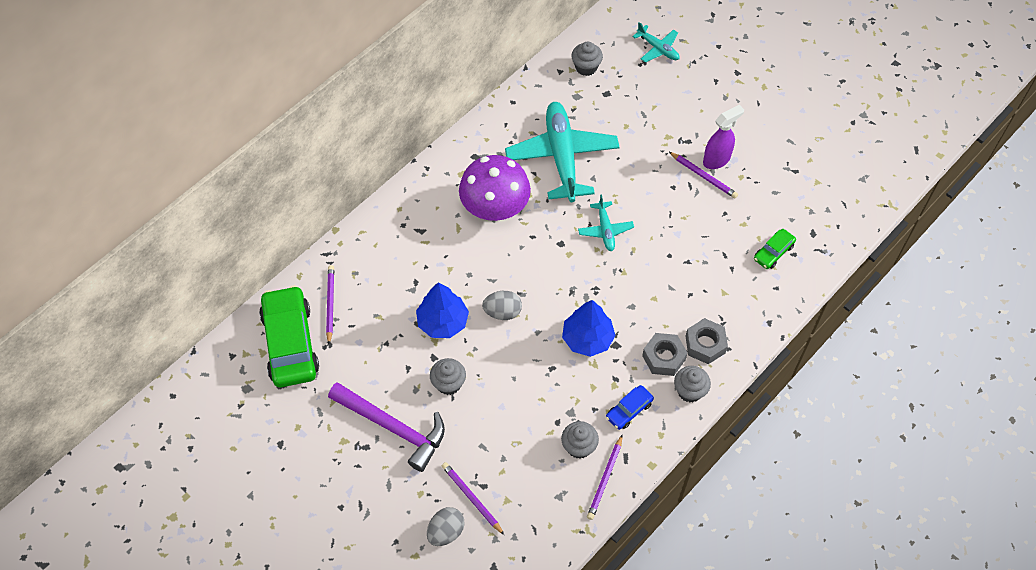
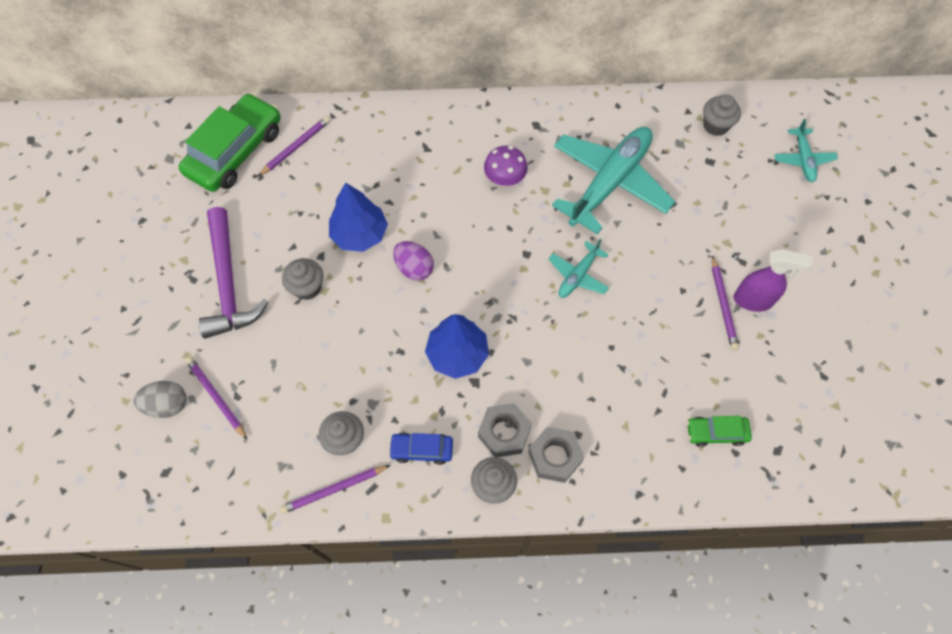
camera: 45 degrees right, 5 degrees up
purple pencil [442,462,504,535] -> purple pencil turned 45 degrees counterclockwise [185,357,248,440]
purple mushroom [459,155,531,221] -> purple mushroom [484,146,528,187], size x0.54
grey egg [482,291,522,320] -> purple egg [393,241,434,281]

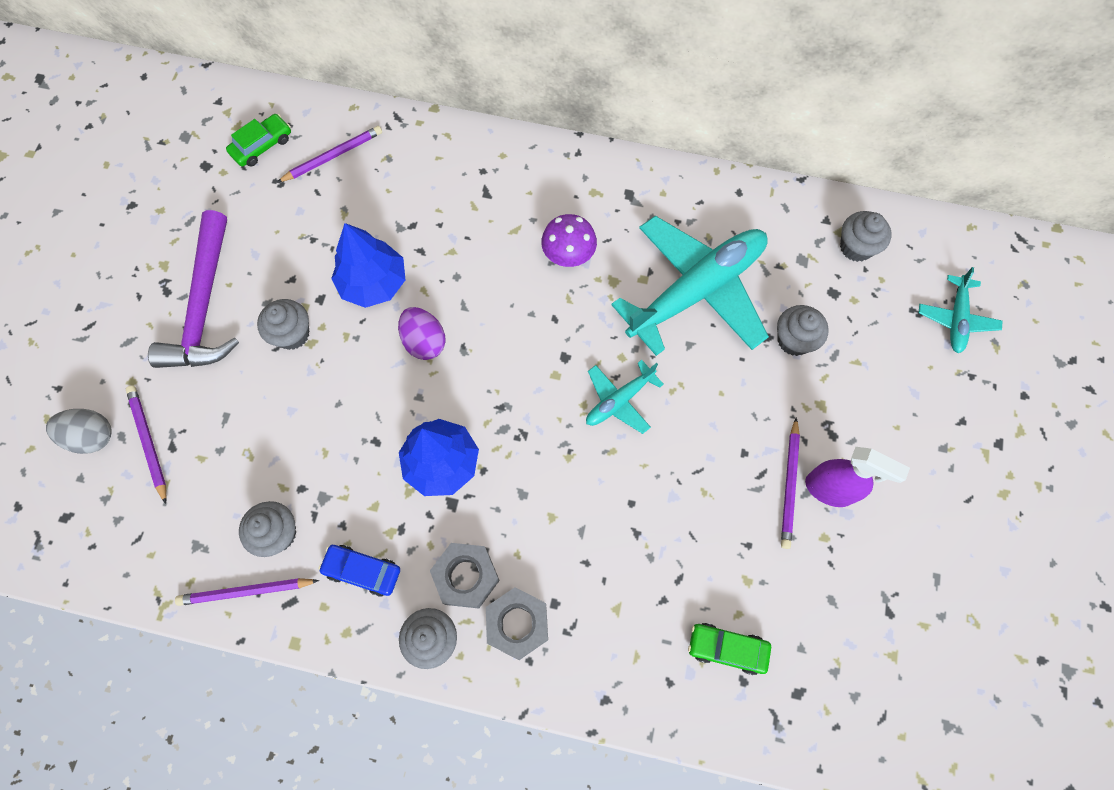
camera: 15 degrees right, 5 degrees up
green car [178,93,281,192] -> green car [226,114,291,166], size x0.47
none -> grey cupcake [777,305,829,356]

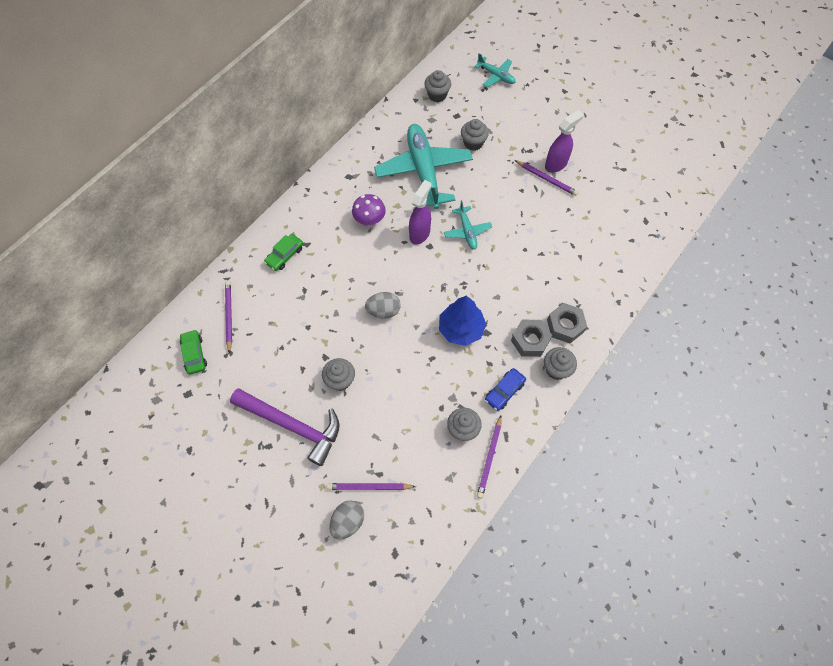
camera: 65 degrees left, 5 degrees down
blue tree [331,223,405,308] -> none
purple egg [398,307,446,360] -> grey egg [365,292,400,319]
green car [688,623,771,675] -> green car moved to [264,234,303,271]
none -> purple spray bottle [409,180,432,245]

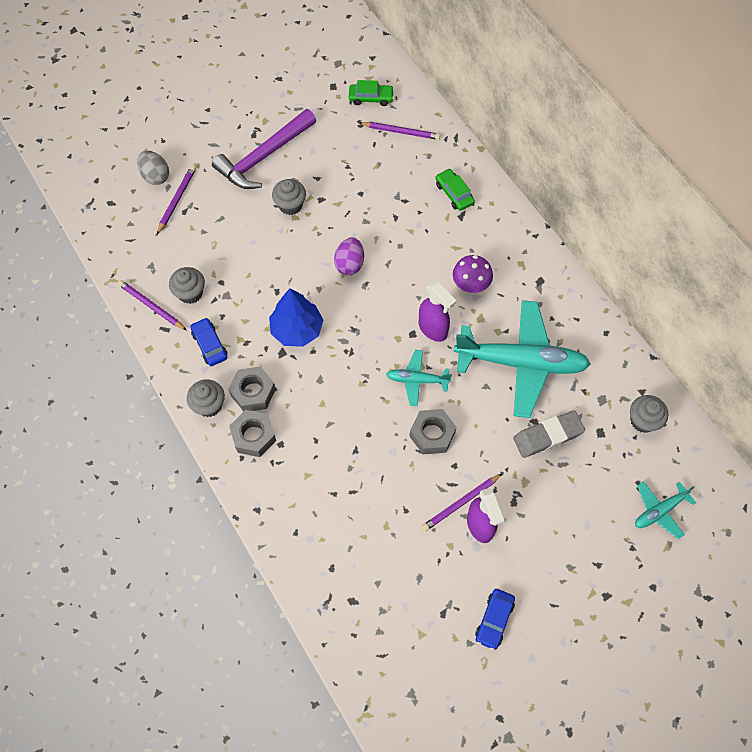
camera: 110 degrees right, 0 degrees up
grey egg [365,292,400,319] -> purple egg [334,237,364,275]
grey cupcake [461,119,489,151] -> grey eraser [513,411,585,458]
none -> grey nut [409,409,456,454]
none -> blue car [475,589,515,650]

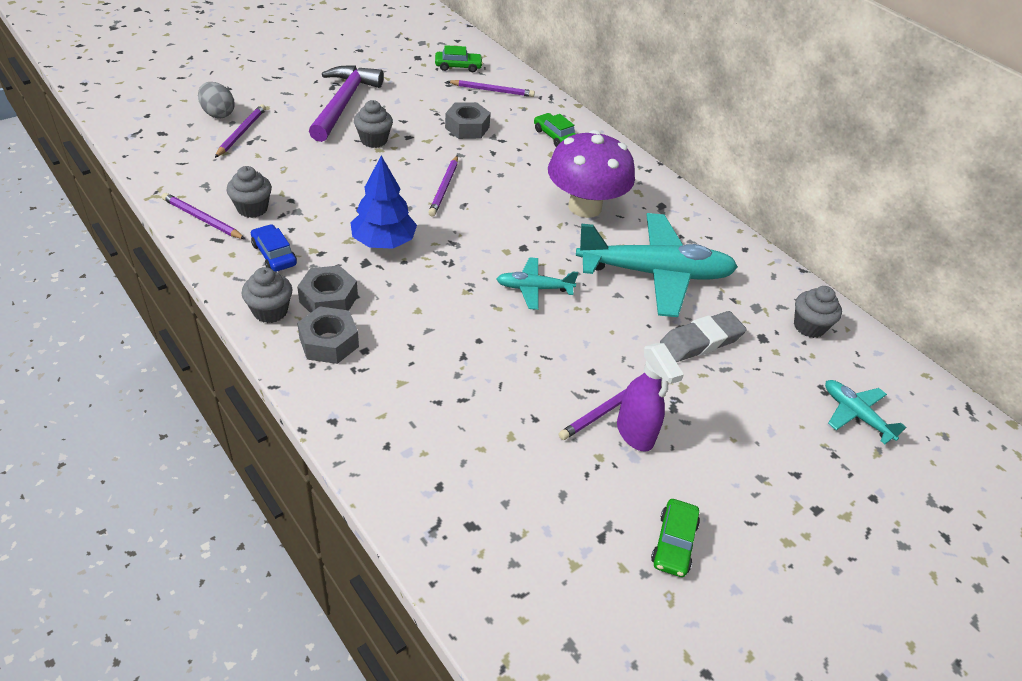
camera: 10 degrees left, 20 degrees down
purple hammer [212,109,316,189] -> purple hammer turned 150 degrees clockwise [309,66,384,142]
purple egg [334,237,364,275] -> purple pencil [428,155,458,216]
grey nut [409,409,456,454] -> grey nut moved to [445,102,491,139]
purple spray bottle [419,281,457,342] -> none
purple mushroom [453,255,493,293] -> purple mushroom [548,130,635,218], size x1.86
blue car [475,589,515,650] -> green car [651,499,700,577]
turquoise plane [635,481,696,539] -> turquoise plane turned 90 degrees clockwise [825,380,906,444]

